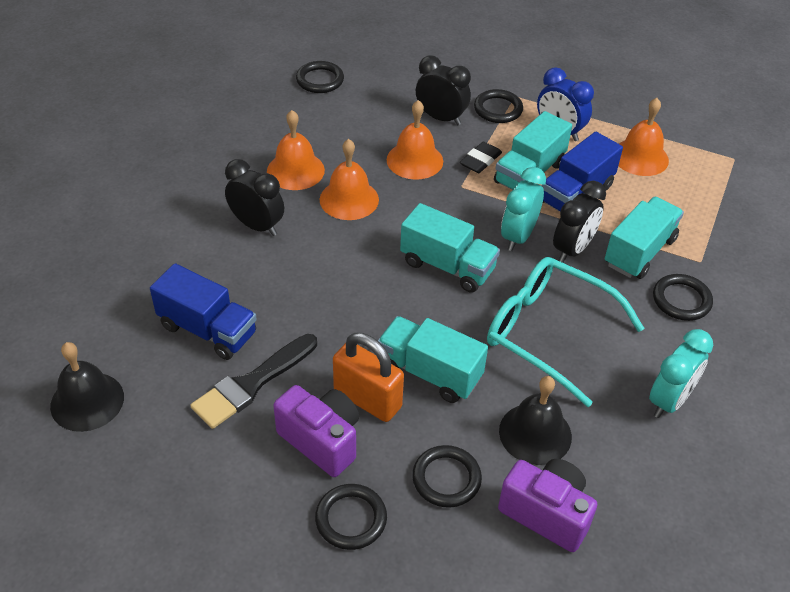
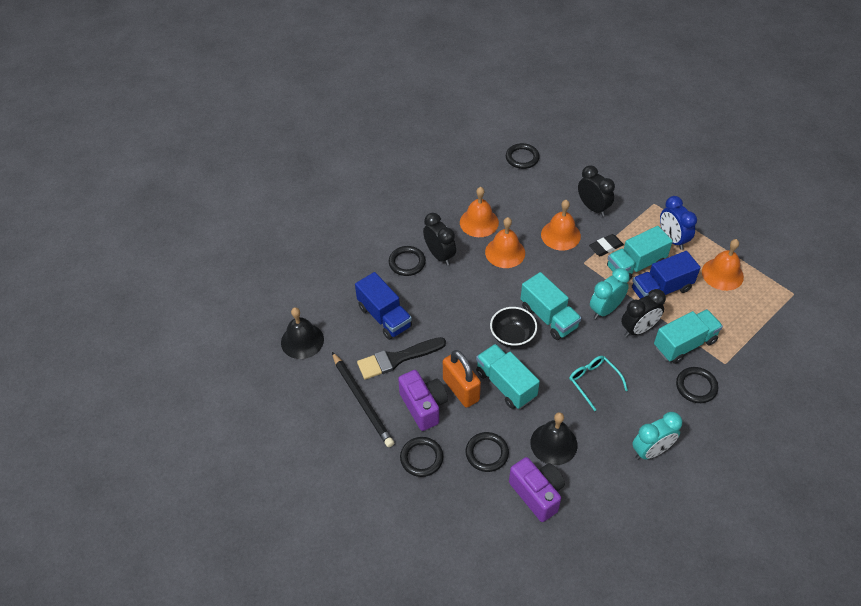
camera: 25 degrees right, 5 degrees up
black ring [474,89,523,123] -> black ring moved to [389,246,426,276]
turquoise glasses [487,257,645,407] -> turquoise glasses [569,356,628,411], size x0.53
none -> black pencil [332,352,394,447]
none -> black bowl [490,307,537,348]

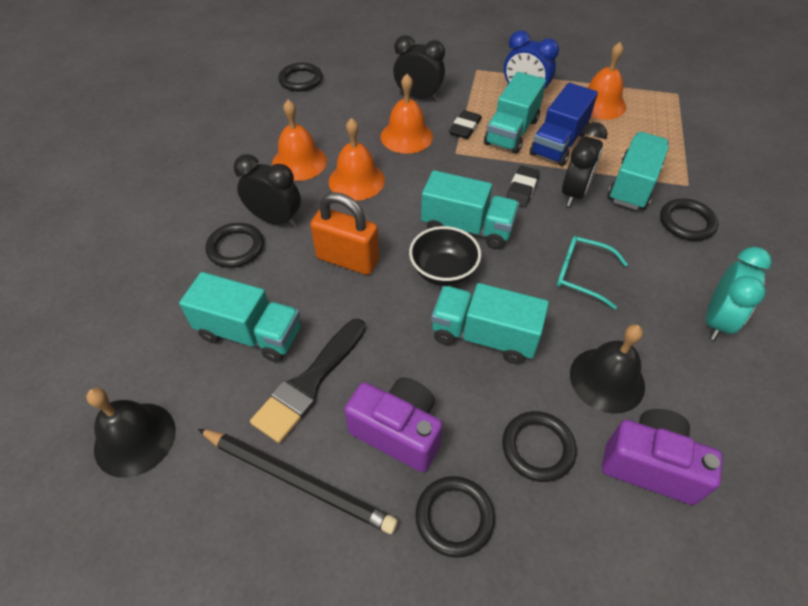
camera: 35 degrees left, 0 degrees up
blue truck [355,272,412,340] -> turquoise truck [179,272,300,362]
orange padlock [443,350,481,408] -> orange padlock moved to [310,192,379,275]
turquoise clock [590,268,630,319] -> black eraser [506,166,540,208]

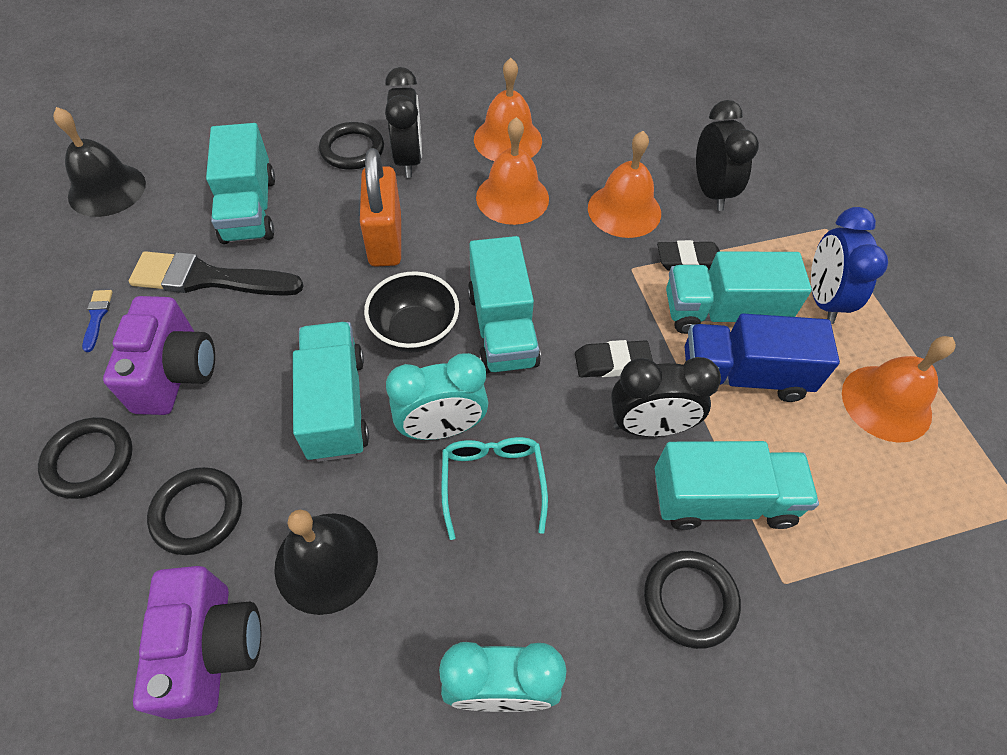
camera: 60 degrees right, 5 degrees up
black pencil [198,429,398,534] -> blue brush [82,290,113,352]
black ring [278,63,323,92] -> none
none -> turquoise clock [386,353,488,440]

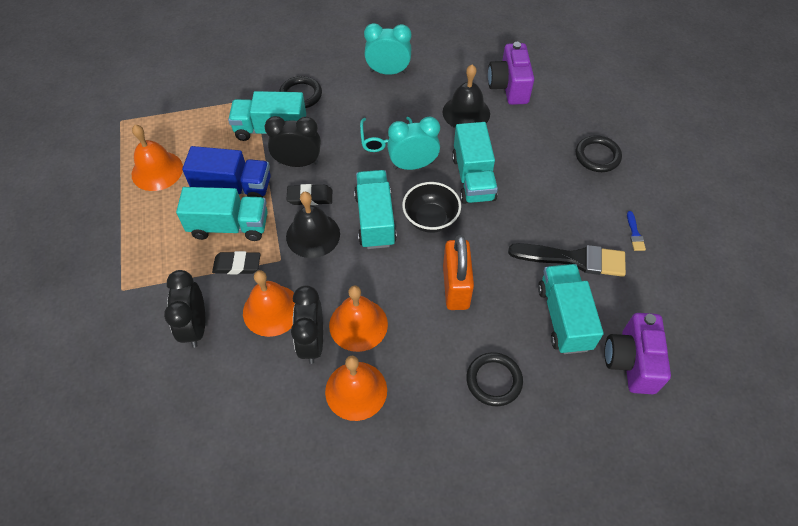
camera: 175 degrees left, 0 degrees up
black bell [53,107,146,217] -> black bell moved to [286,192,340,258]
purple camera [103,296,215,415] -> purple camera moved to [604,313,671,394]
black ring [147,467,242,555] -> none
black clock [385,67,422,178] -> black clock moved to [291,285,323,364]
blue clock [811,207,888,324] -> none

